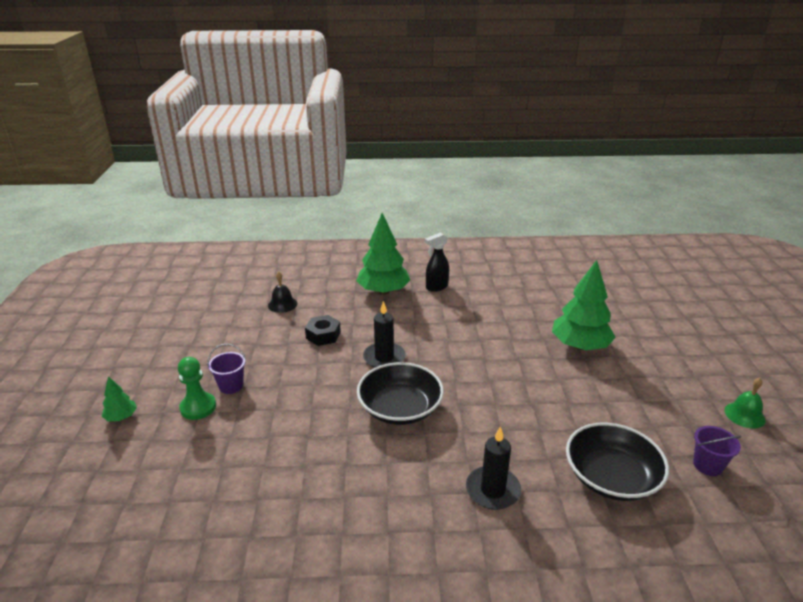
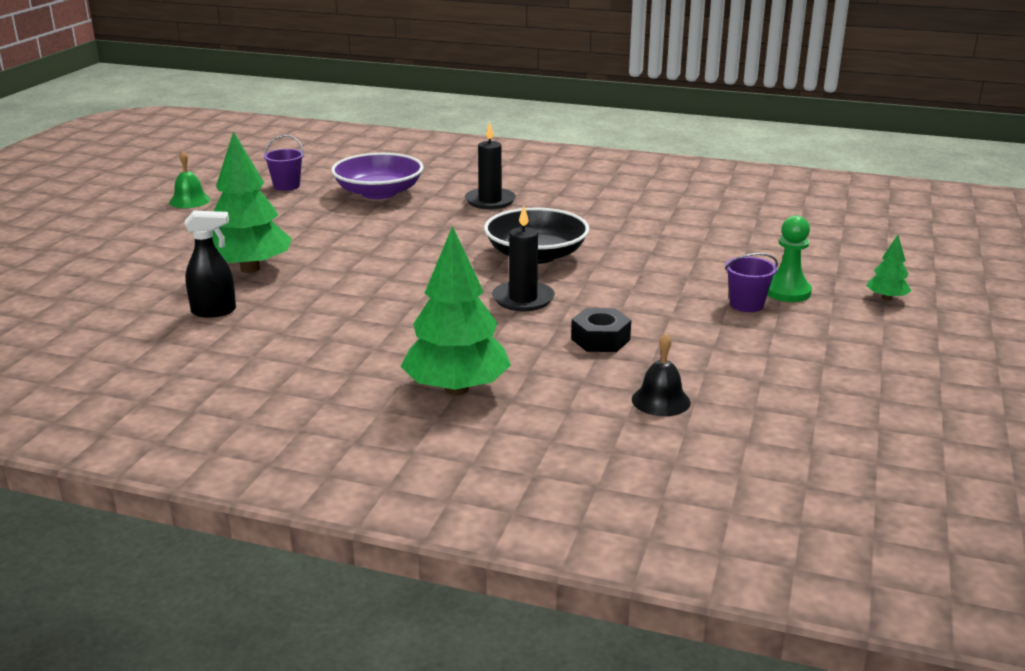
camera: 160 degrees left, 5 degrees down
black spray bottle [425,232,449,292] -> black spray bottle moved to [184,210,236,317]
black bowl [566,422,669,501] -> purple bowl [331,153,423,199]

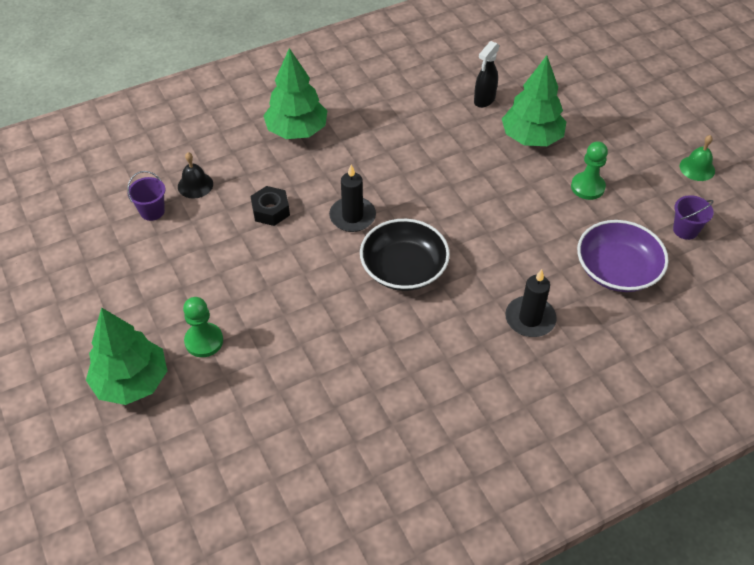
camera: 135 degrees right, 25 degrees up
purple bucket [725,253,778,312] -> purple bucket moved to [127,171,165,221]
green tree [866,235,911,301] -> green tree [86,308,167,405], size x2.16
none -> green pawn [571,141,608,200]

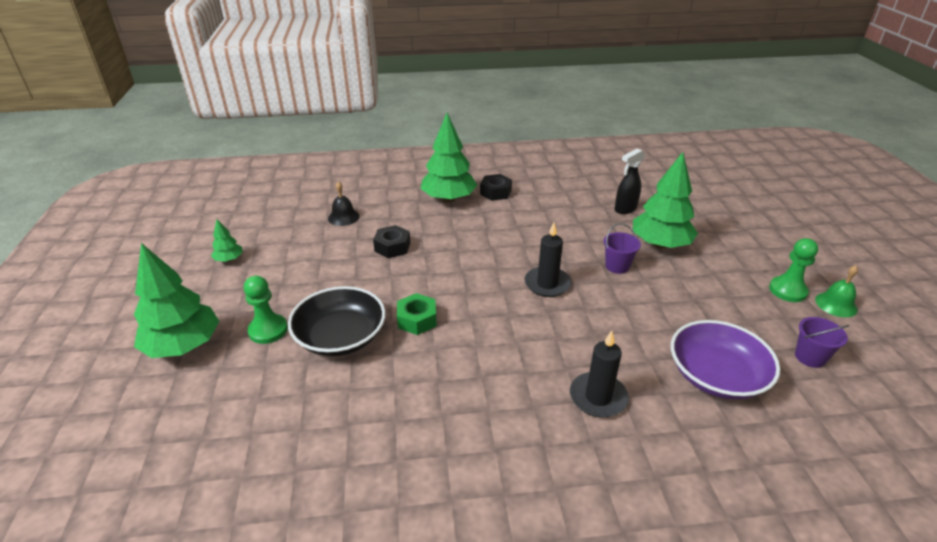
camera: 20 degrees right, 15 degrees down
purple bucket [127,171,165,221] -> purple bucket moved to [604,223,641,274]
black candle [329,165,376,232] -> black candle moved to [524,223,571,297]
black bowl [360,219,450,291] -> black bowl moved to [288,286,386,356]
green pawn [571,141,608,200] -> green pawn moved to [769,238,818,302]
none -> green tree [211,219,243,262]
none -> green nut [397,293,437,335]
none -> black nut [480,174,512,201]

